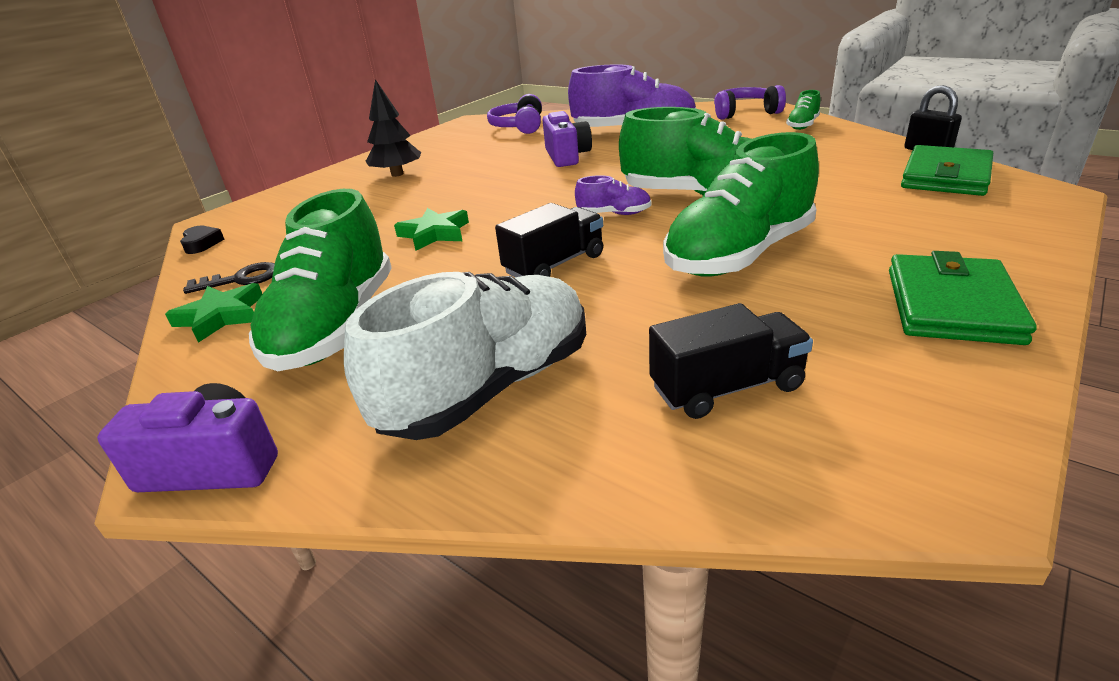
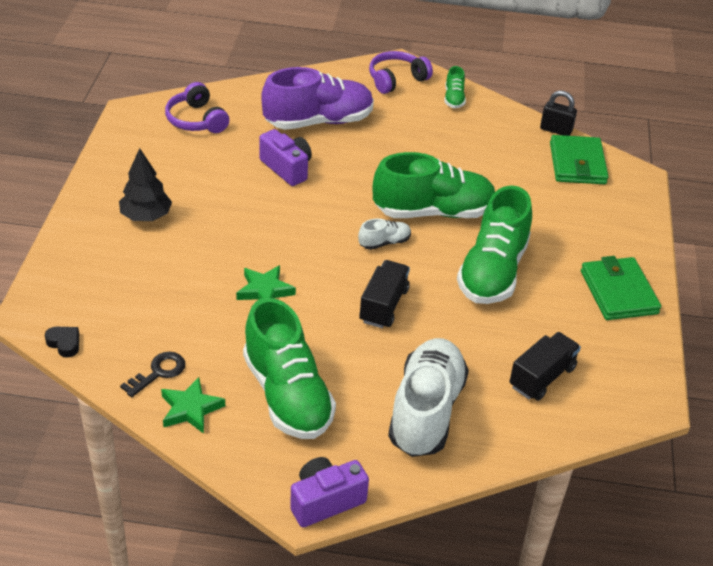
camera: 35 degrees left, 10 degrees up
purple shoe [575,175,651,215] -> white shoe [358,218,411,250]

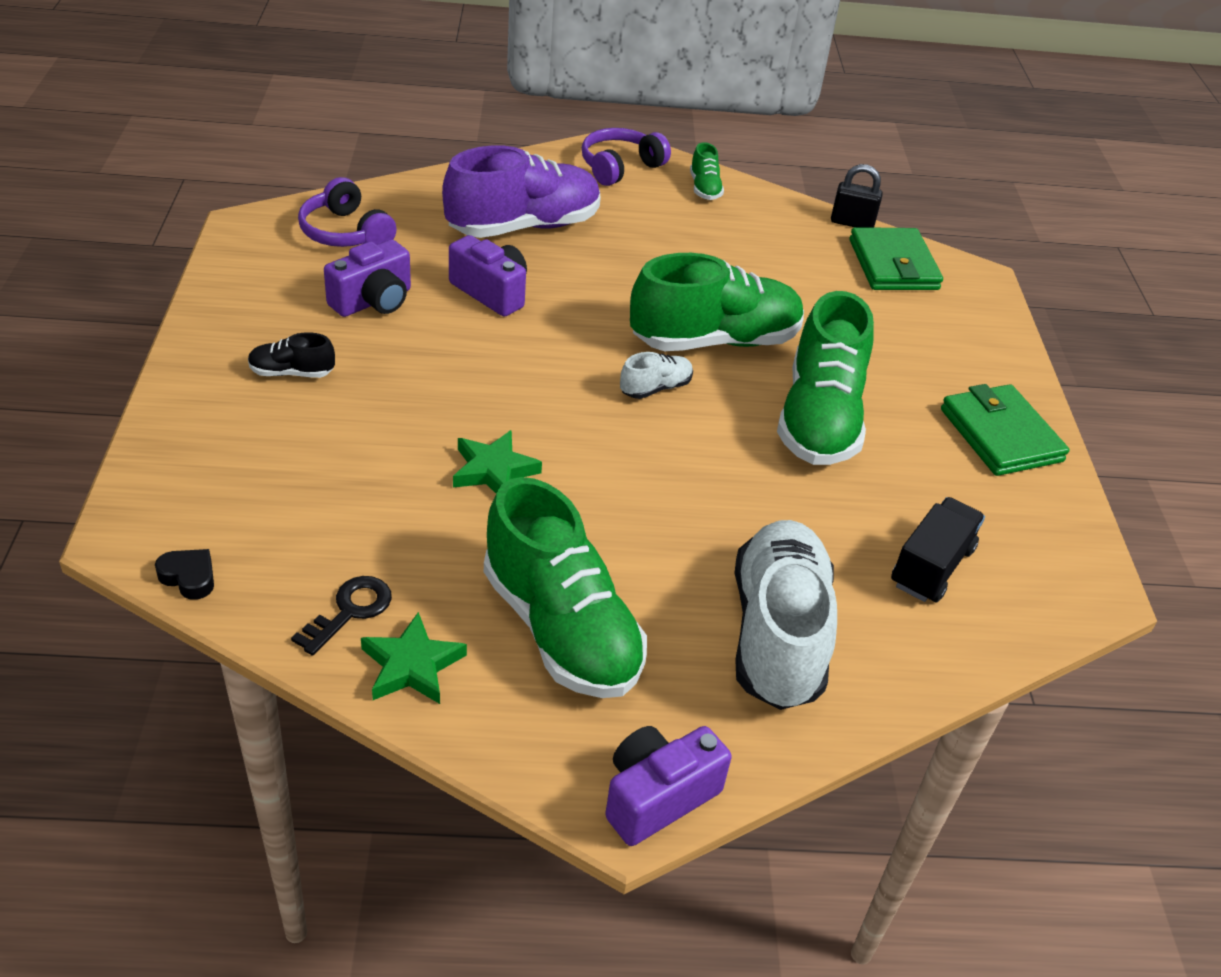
camera: 10 degrees left, 0 degrees up
black tree [119,148,172,221] -> black shoe [248,332,335,378]
black truck [360,260,410,328] -> none
none -> purple camera [324,239,411,317]

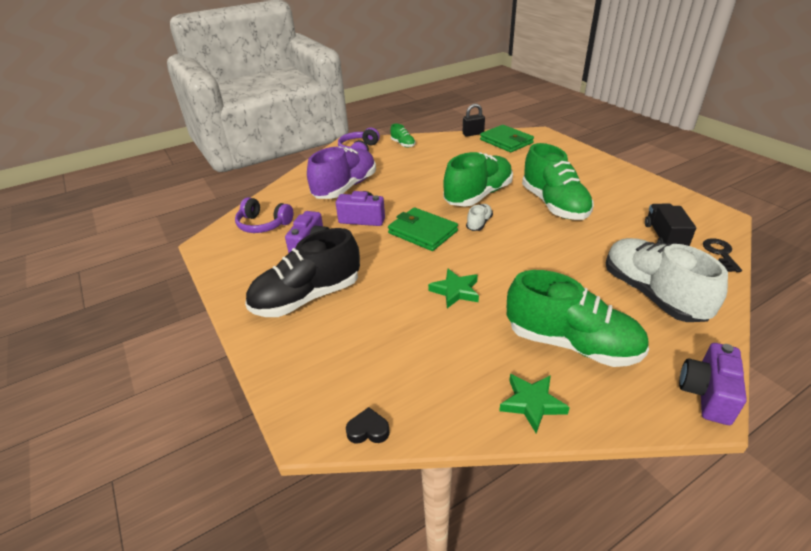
camera: 25 degrees left, 5 degrees down
black shoe [248,332,335,378] -> black shoe [245,228,360,317], size x2.26
black key [291,576,392,656] -> black key moved to [703,238,742,272]
green wallet [941,384,1069,476] -> green wallet moved to [388,207,458,251]

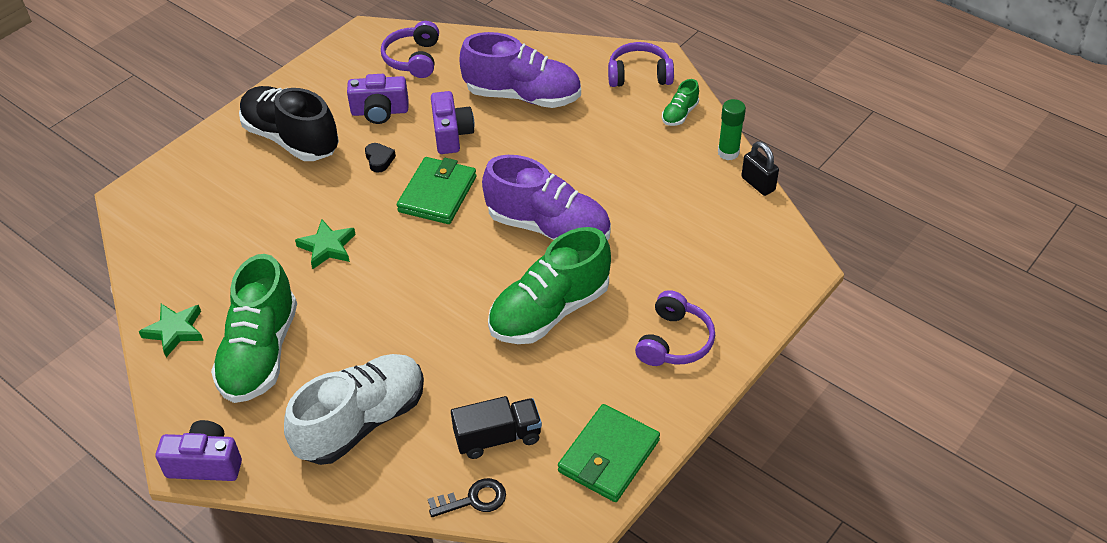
camera: 70 degrees right, 10 degrees up
black heart [346,407,390,444] -> black heart moved to [365,143,396,173]
green shoe [443,152,513,207] -> purple shoe [482,155,611,240]
white shoe [466,204,493,231] -> none
green wallet [480,125,534,152] -> green wallet moved to [558,404,660,502]
none -> purple headphones [635,290,715,366]
none -> green glue stick [718,99,746,160]

